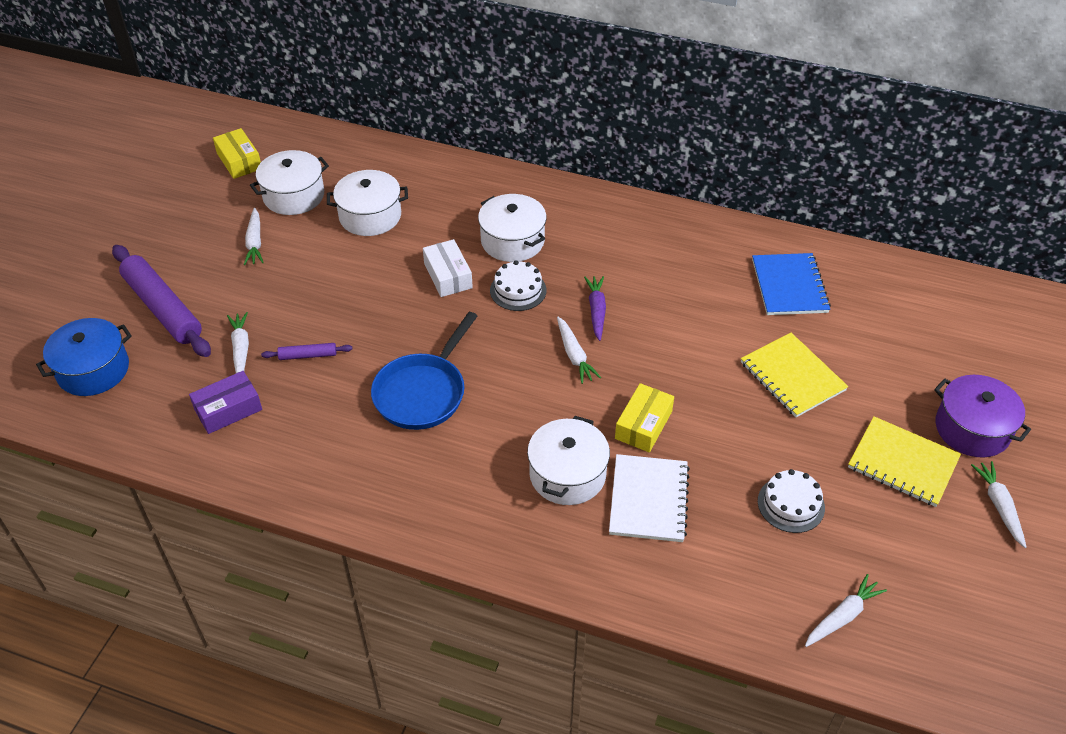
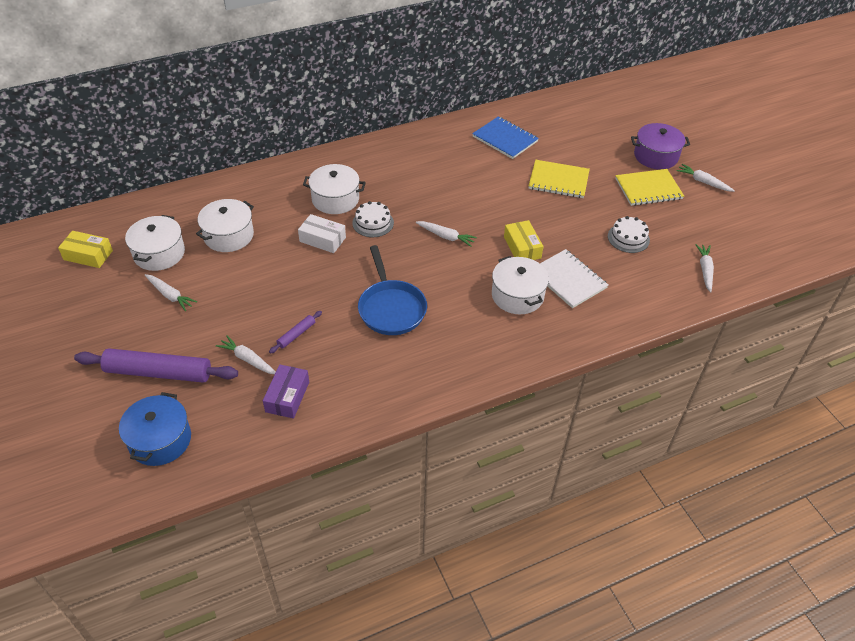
camera: 45 degrees left, 0 degrees up
purple carrot [584,276,606,341] -> none

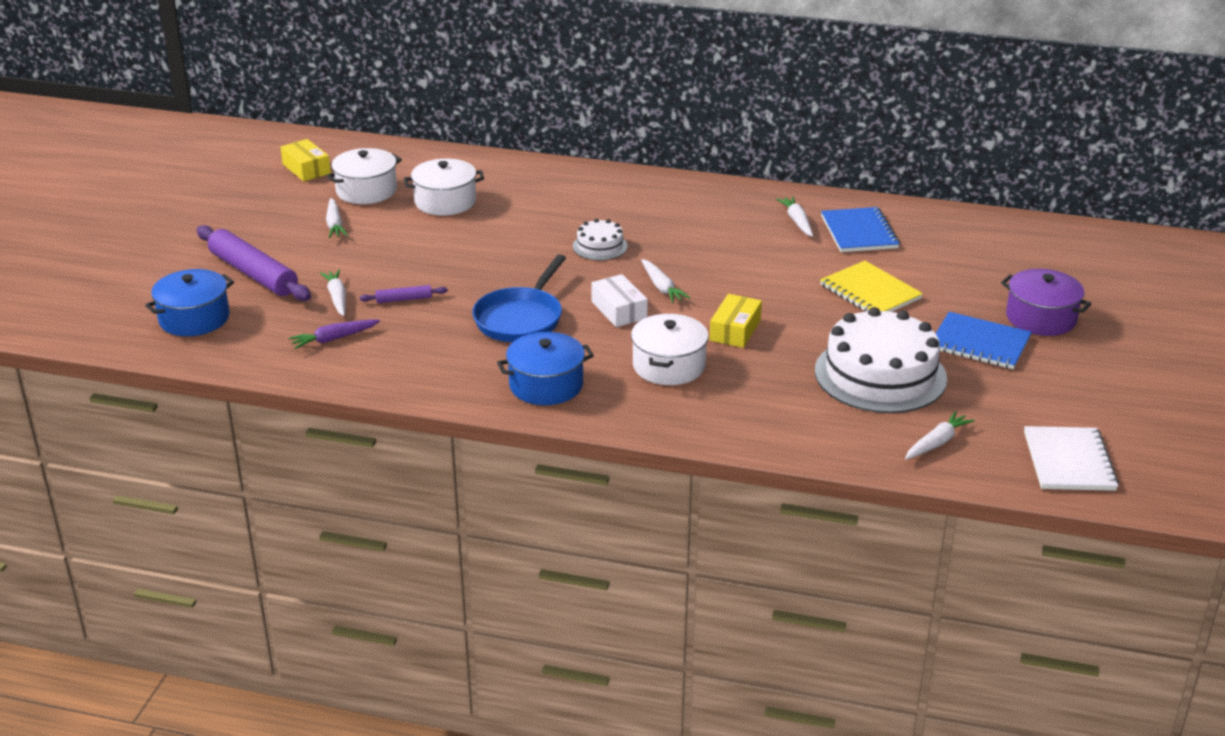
camera: 40 degrees right, 15 degrees down
purple box [263,364,309,419] -> purple carrot [289,320,380,349]
white box [298,214,346,253] -> white box moved to [591,274,648,327]
white pot [303,164,366,214] -> none
white notebook [540,249,608,308] -> white notebook moved to [1024,426,1119,491]
white cake [608,216,650,253] -> white cake [815,307,947,413], size x2.10
yellow notebook [615,169,684,206] -> blue notebook [936,312,1032,369]
white carrot [677,164,735,192] -> white carrot moved to [776,196,813,237]
none -> blue pot [497,332,594,405]

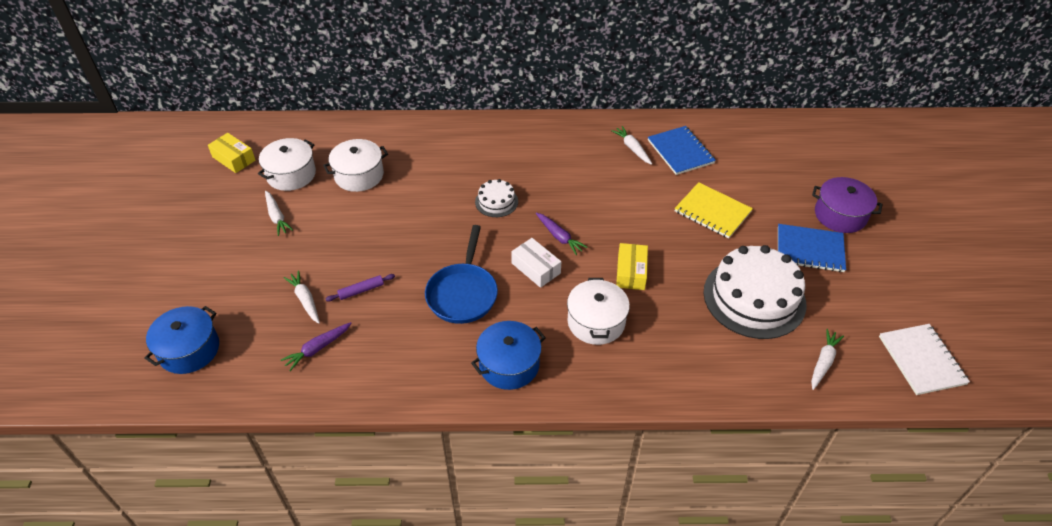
camera: 15 degrees left, 15 degrees up
purple rolling pin [197,225,311,301] -> none
white carrot [641,259,690,303] -> purple carrot [536,213,588,255]

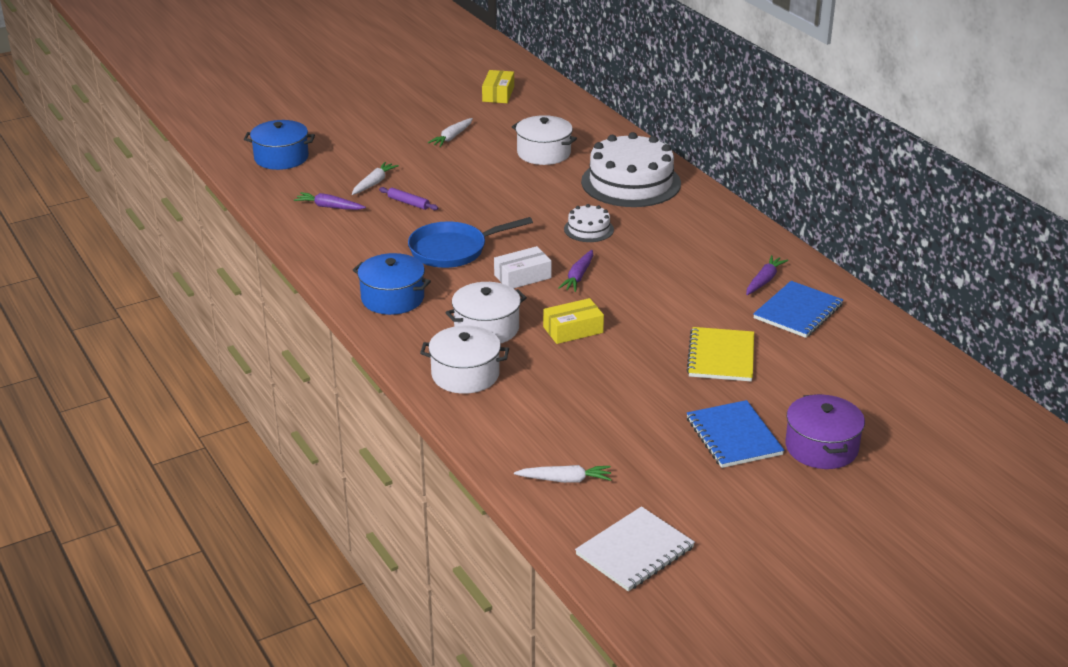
camera: 60 degrees right, 15 degrees down
white pot [258,138,316,191] -> white pot moved to [420,326,509,394]
white box [511,238,561,288] -> white box turned 45 degrees clockwise [494,246,552,289]
white carrot [611,126,652,165] -> purple carrot [746,255,788,295]
white cake [704,245,806,339] -> white cake moved to [581,132,681,207]

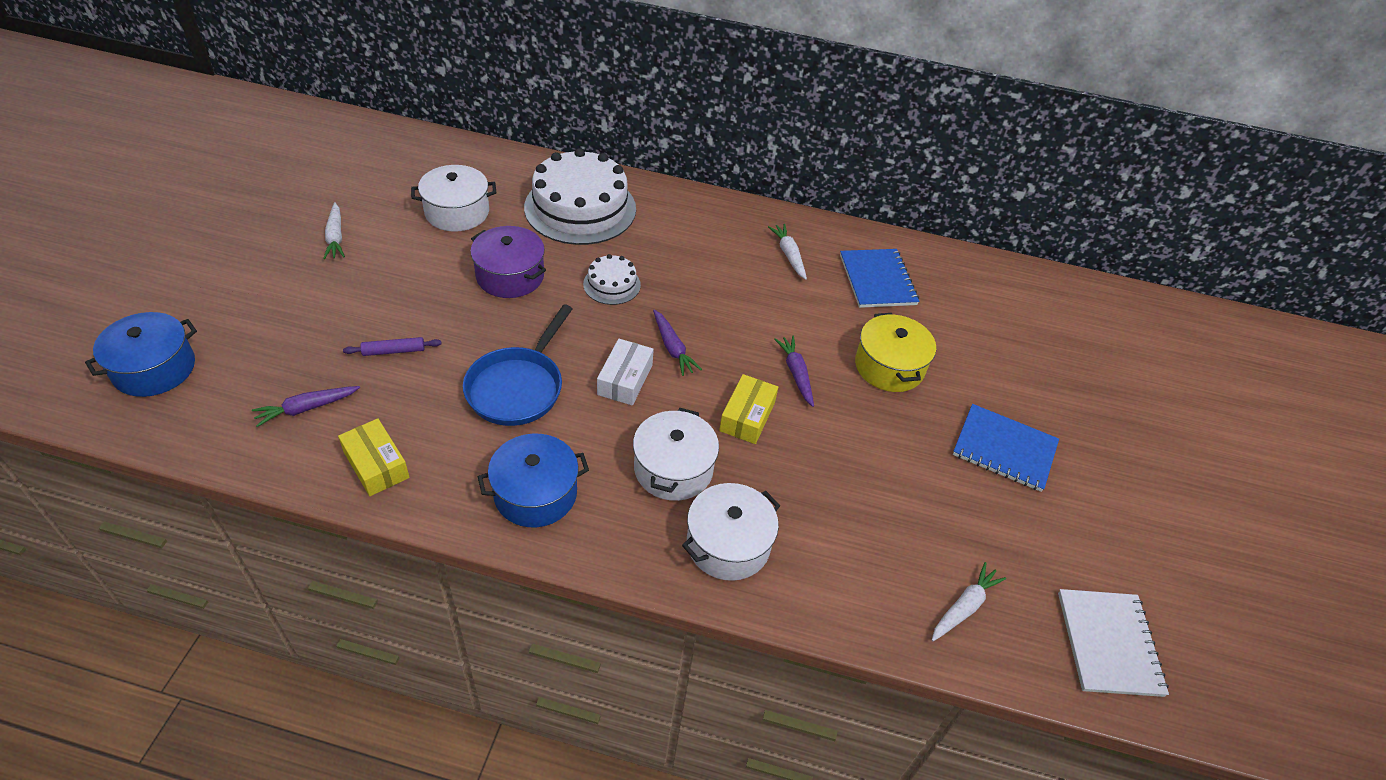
camera: 50 degrees left, 15 degrees up
white carrot [352,162,399,195] -> white carrot moved to [768,224,807,280]
yellow box [482,70,514,103] -> yellow box moved to [338,418,410,496]
yellow notebook [686,327,754,381] -> yellow pot [855,313,936,392]
purple carrot [746,255,788,295] -> purple carrot moved to [774,336,814,407]
purple pot [785,394,865,469] -> purple pot moved to [470,226,546,298]

